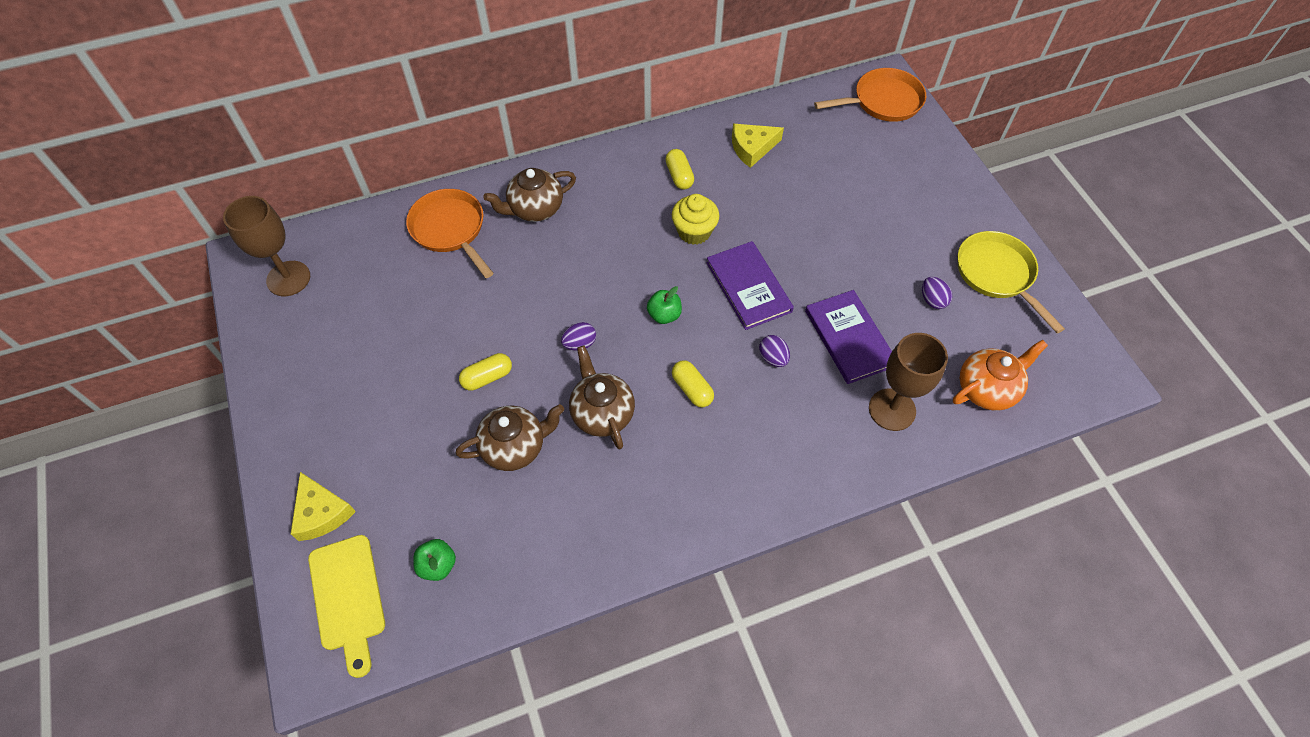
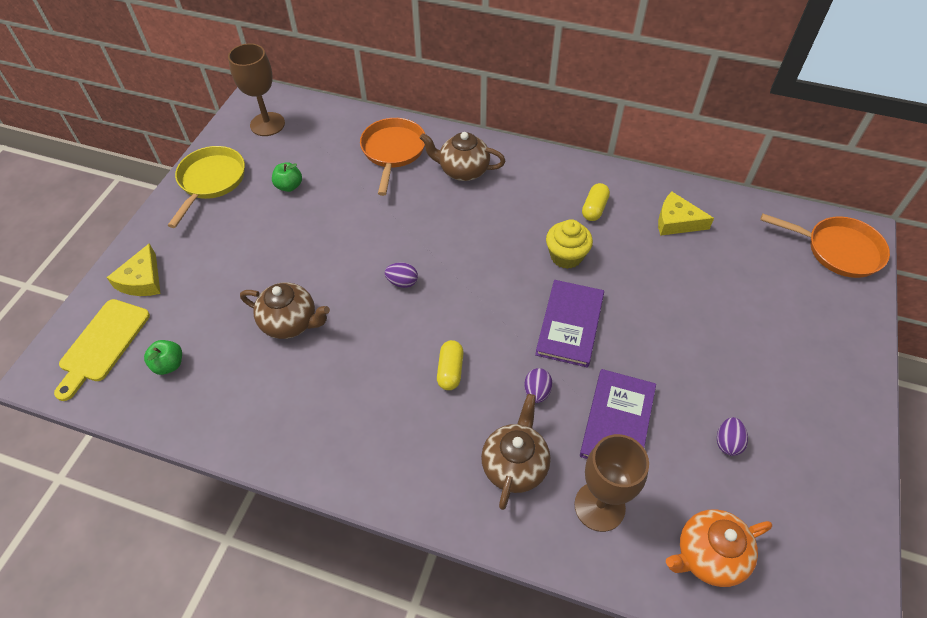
camera: 40 degrees right, 5 degrees down
yellow capsule [459,353,512,391] -> none
brown teapot [569,345,635,450] -> brown teapot moved to [481,394,551,510]
green apple [647,286,682,324] -> green apple moved to [272,162,302,192]
orange teapot [953,340,1048,411] -> orange teapot turned 150 degrees clockwise [666,509,772,587]
yellow pan [958,231,1065,333] -> yellow pan moved to [168,146,245,228]

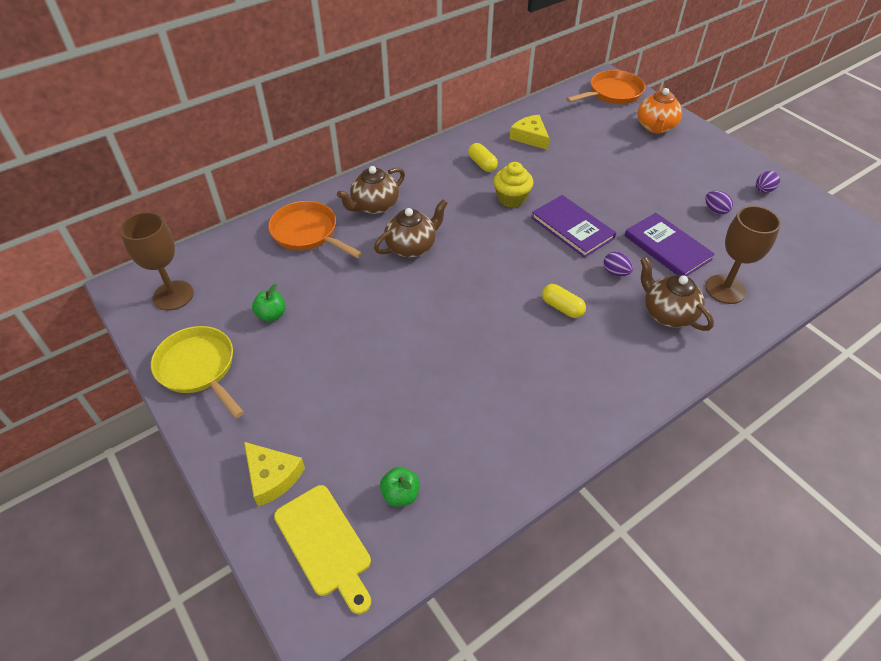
camera: 55 degrees left, 5 degrees down
brown teapot [240,282,330,339] -> brown teapot moved to [374,199,448,258]
purple egg [385,262,418,288] -> purple egg moved to [756,171,780,193]
yellow cheese [658,192,714,236] -> yellow cheese turned 90 degrees clockwise [510,115,550,150]
orange teapot [666,509,772,587] -> orange teapot moved to [638,88,682,134]

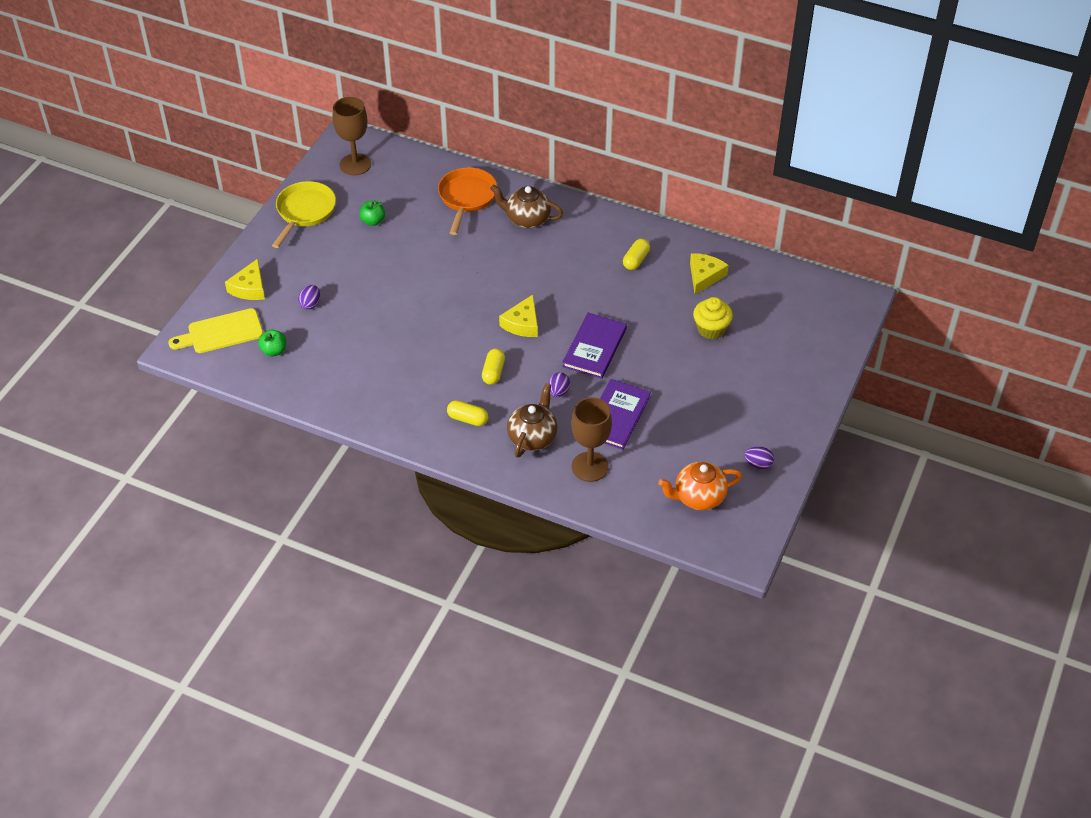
camera: 60 degrees right, 0 degrees up
yellow cutting board [274,485,371,614] -> yellow cutting board turned 45 degrees clockwise [168,308,263,353]
brown teapot [374,199,448,258] -> none
yellow cupcake [494,162,533,208] -> yellow cupcake moved to [693,297,733,339]
orange pan [566,70,645,104] -> none
orange teapot [638,88,682,134] -> orange teapot moved to [658,462,742,510]
purple egg [705,191,733,215] -> purple egg moved to [298,285,320,310]
none -> yellow capsule [447,400,488,426]
none -> yellow cheese [499,295,538,337]

